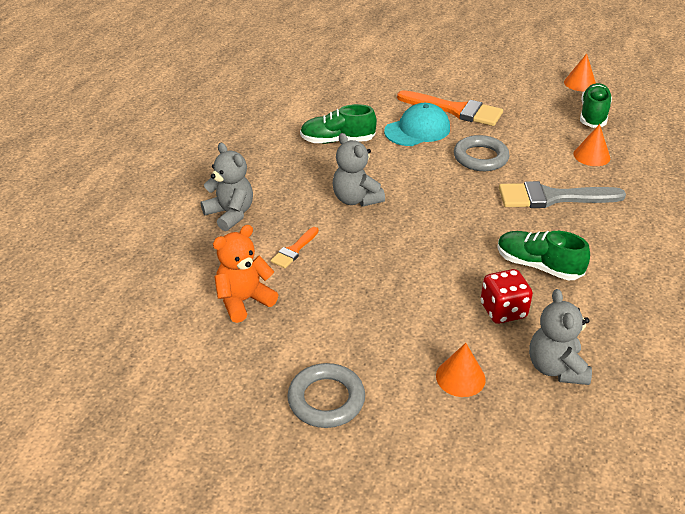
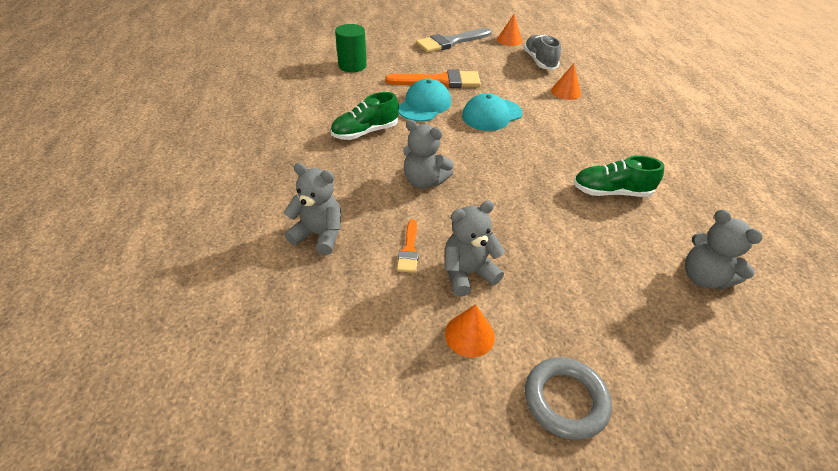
camera: 30 degrees left, 5 degrees up
orange teddy bear [213,225,278,323] -> none
orange cone [436,343,486,397] -> orange cone moved to [445,304,495,357]
grey ring [454,135,510,171] -> turquoise cap [462,93,522,131]
red dice [481,269,533,324] -> none
grey brush [499,181,626,208] -> grey brush moved to [416,28,492,53]
green shoe [580,83,612,128] -> grey shoe [524,35,561,70]
none -> green cylinder [335,24,367,72]
none -> grey teddy bear [445,201,505,297]

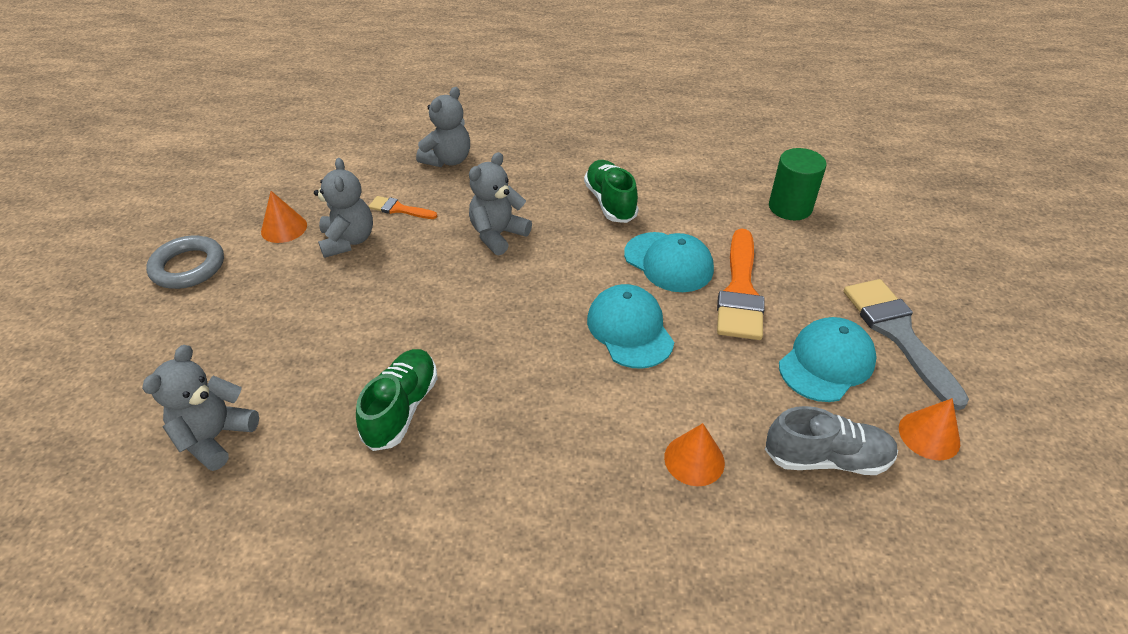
camera: 105 degrees right, 0 degrees up
grey teddy bear [685,209,763,290] -> grey teddy bear turned 45 degrees counterclockwise [142,345,259,471]
none -> turquoise cap [779,317,877,402]

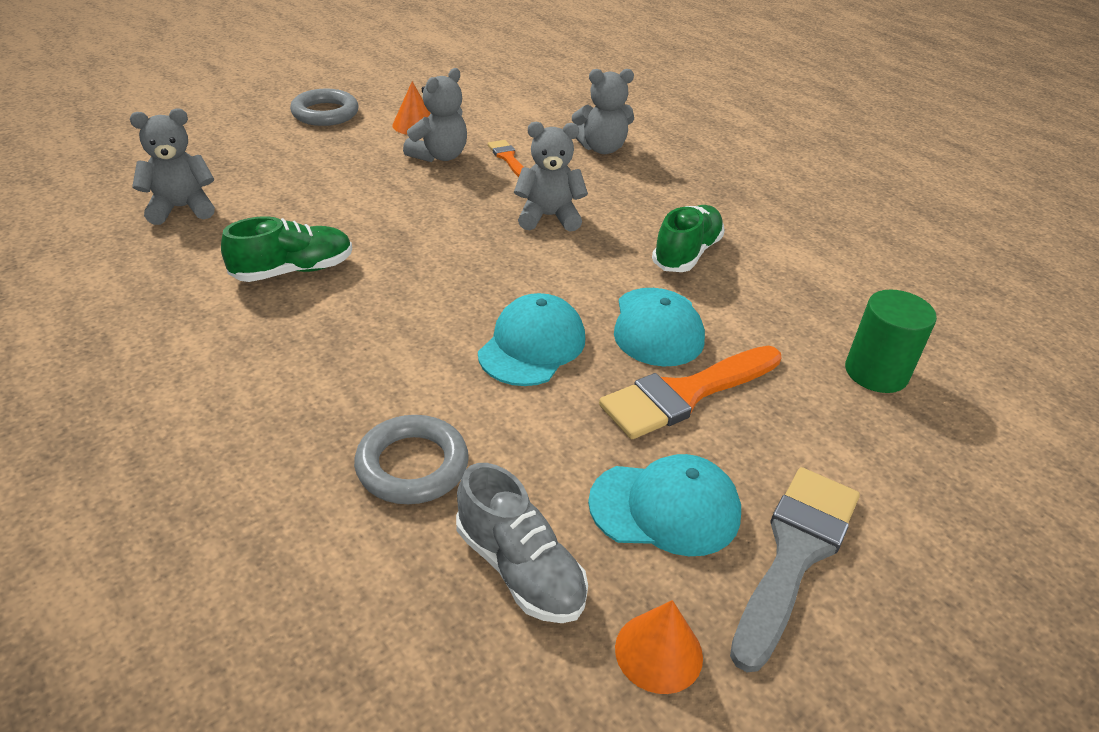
camera: 45 degrees right, 5 degrees down
orange cone [664,423,725,486] -> grey ring [354,415,469,504]

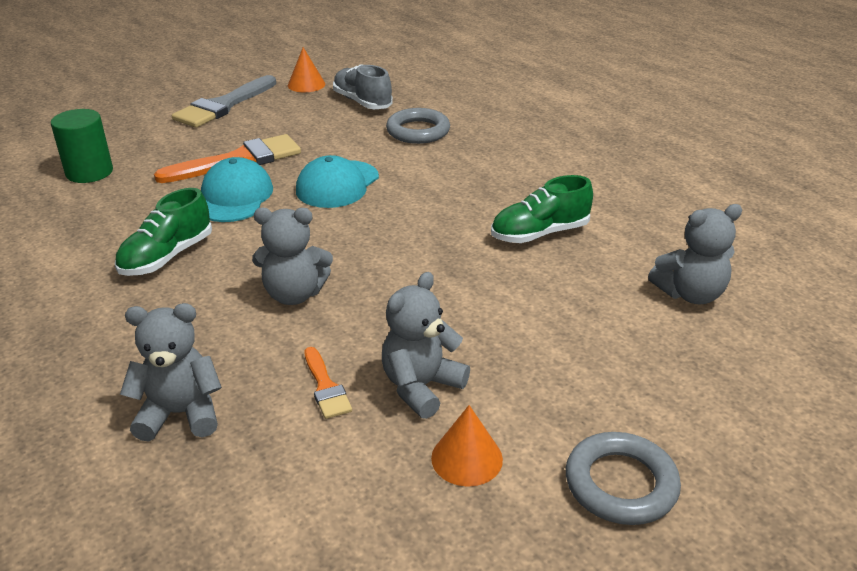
camera: 175 degrees left, 5 degrees down
turquoise cap [588,454,741,556] -> none

